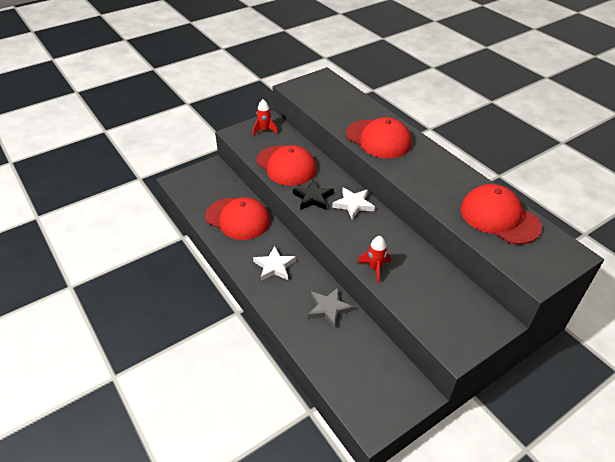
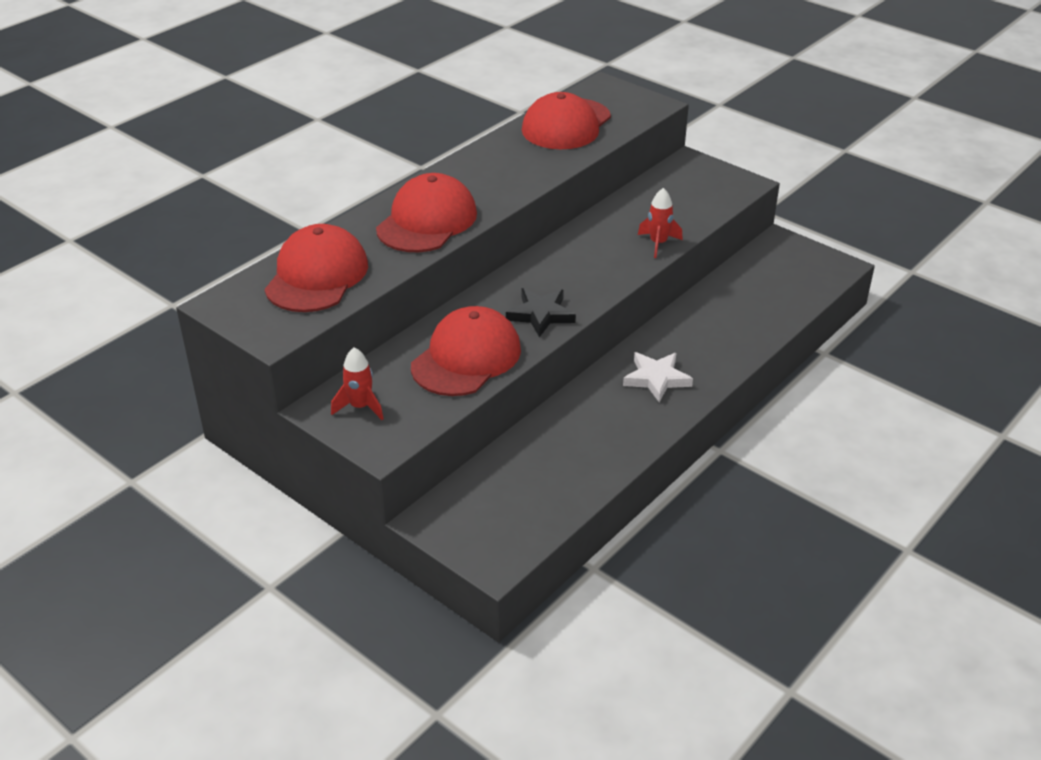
camera: 105 degrees left, 5 degrees down
red cap [205,197,270,240] -> red cap moved to [264,224,368,312]
grey star [308,288,354,328] -> none
white star [332,188,375,220] -> none

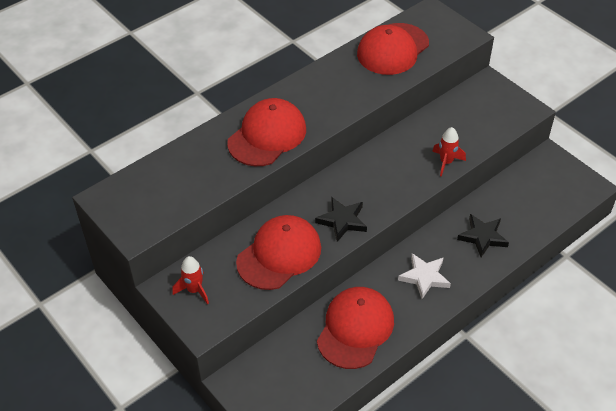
camera: 10 degrees right, 10 degrees up
red cap [264,224,368,312] -> red cap moved to [317,287,394,369]
none -> black star [457,214,509,257]

